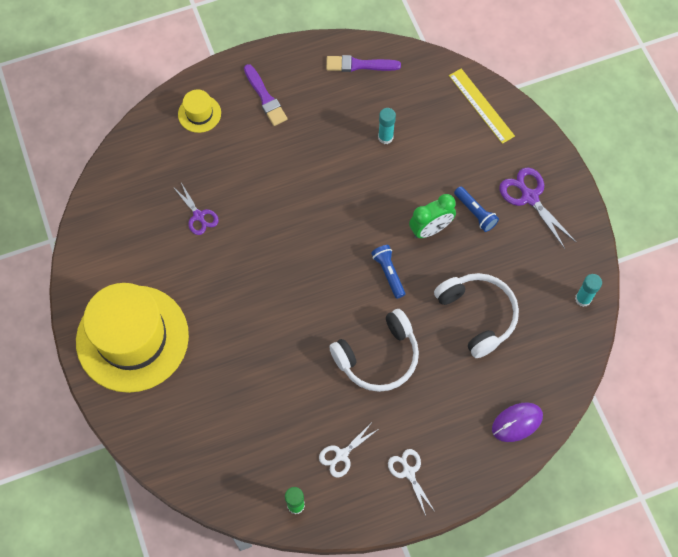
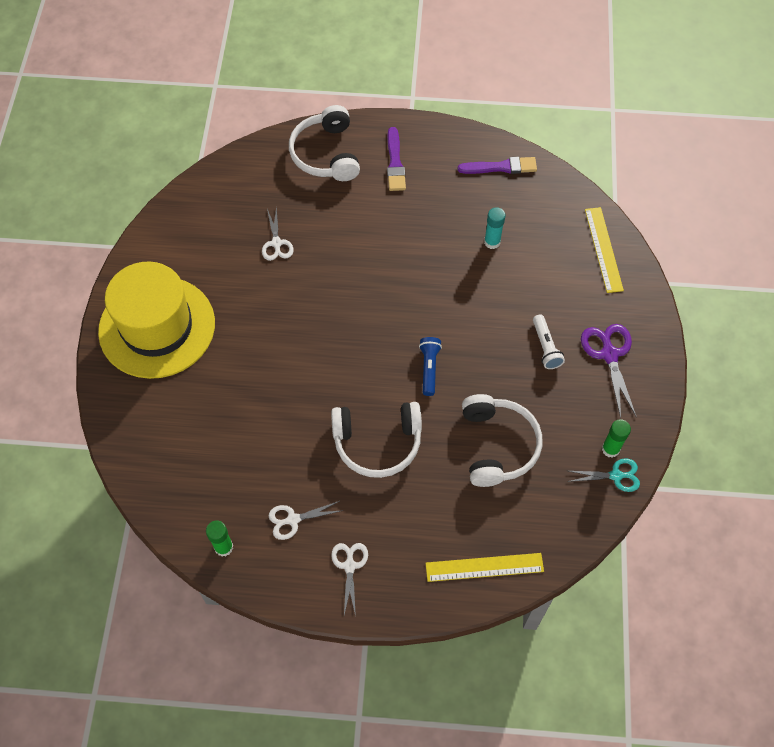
camera: 25 degrees right, 5 degrees down
purple scissors [173,183,219,235] -> white scissors [262,207,294,261]
yellow hat [178,89,221,133] -> white headphones [289,105,360,181]
purple brush [326,55,401,72] -> purple brush turned 150 degrees clockwise [458,157,537,174]
green clock [409,194,456,238] -> none
blue flashlight [454,186,499,232] -> white flashlight [533,315,565,369]
purple mouse [492,403,543,442] -> yellow ruler [425,553,544,582]
turquoise glue stick [575,274,602,307] -> turquoise scissors [567,458,640,492]
none -> green glue stick [602,419,631,458]

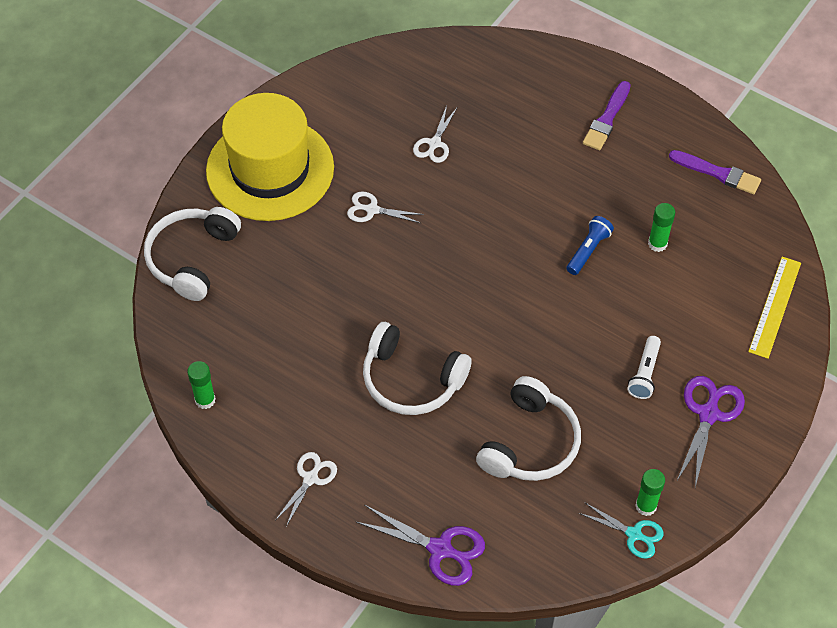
camera: 30 degrees right, 5 degrees down
white scissors [269,501,343,540] -> white scissors moved to [347,192,424,223]
white headphones [289,105,360,181] -> white headphones moved to [144,207,241,301]
blue flashlight [419,337,442,396] -> blue flashlight moved to [566,216,614,275]
yellow ruler [425,553,544,582] -> purple scissors [356,505,485,586]
turquoise glue stick [484,207,506,249] -> green glue stick [648,203,675,252]

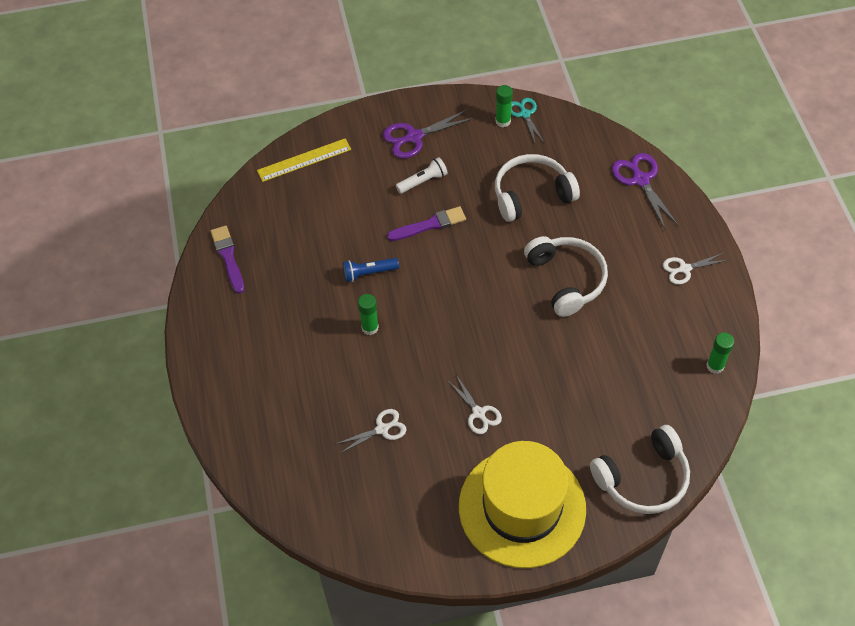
camera: 135 degrees left, 0 degrees up
purple brush [583,81,631,150] -> purple brush moved to [387,206,466,241]
green glue stick [648,203,675,252] -> green glue stick moved to [358,294,379,335]

